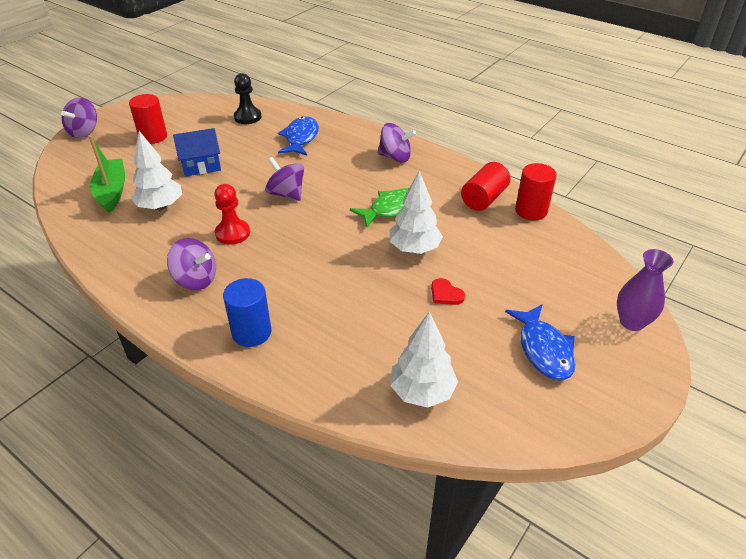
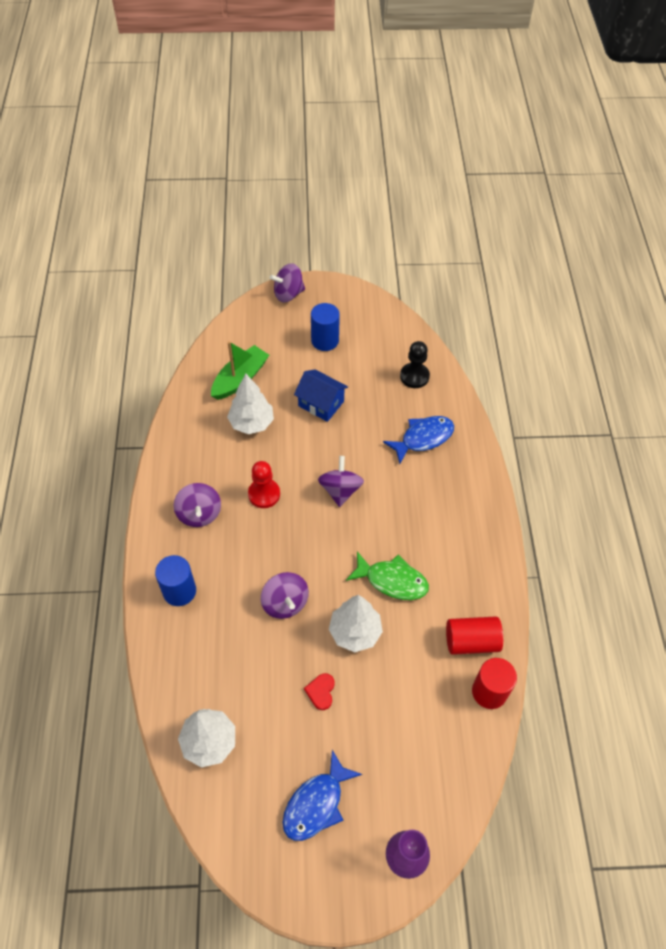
camera: 50 degrees right, 15 degrees up
red cylinder [129,94,167,144] -> blue cylinder [311,303,340,351]
purple spinning top [377,123,416,162] -> purple spinning top moved to [261,572,309,619]

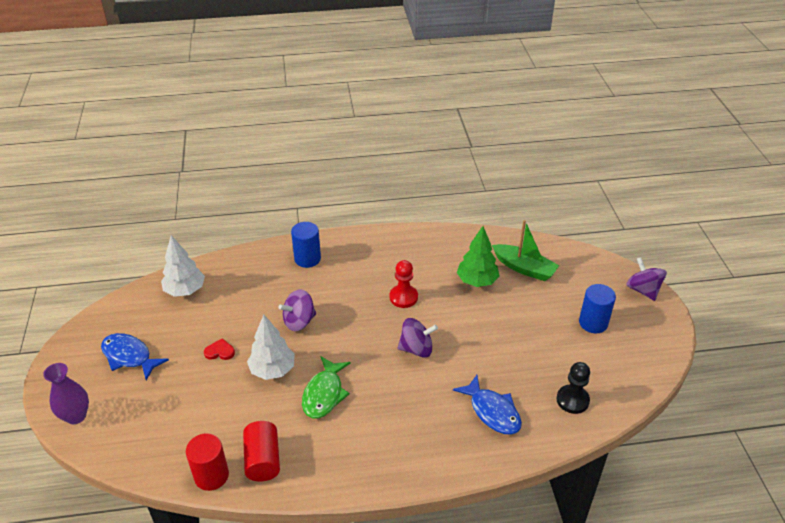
camera: 85 degrees right, 15 degrees down
purple spinning top [173,483,221,527] -> none
white tree [227,374,274,434] -> green tree [457,226,499,287]
blue house [294,369,348,422] -> none

